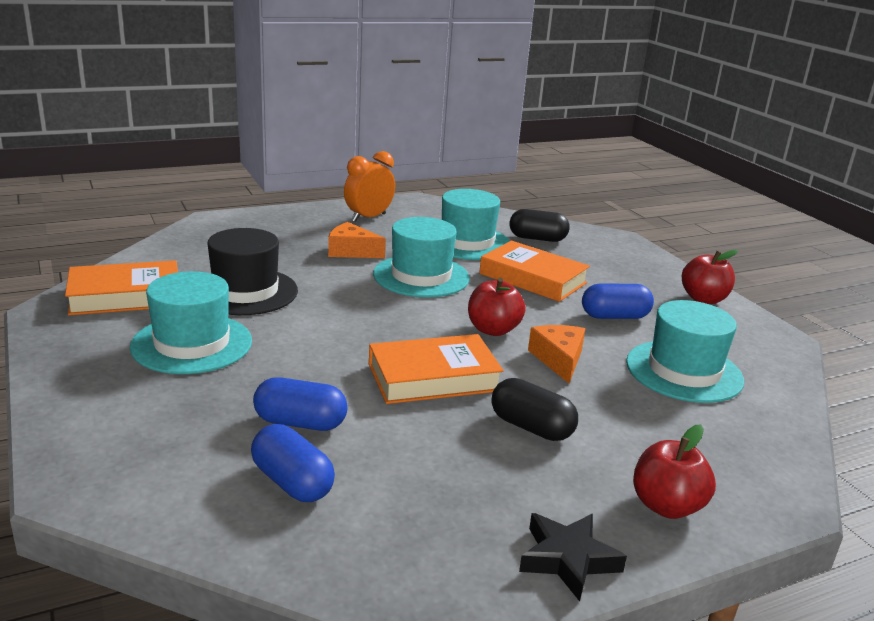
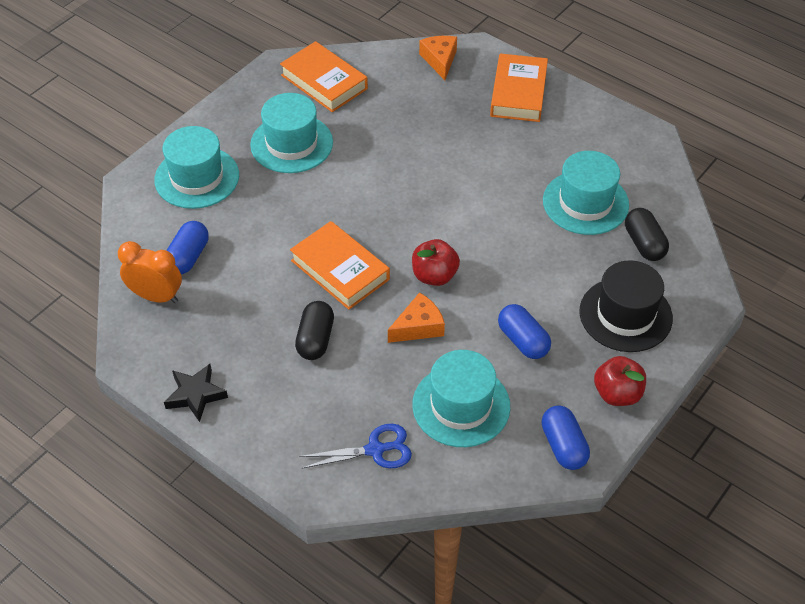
camera: 65 degrees right, 25 degrees up
black hat [207,228,298,315] -> black hat moved to [579,260,673,352]
blue capsule [253,377,348,431] -> blue capsule moved to [542,405,590,470]
orange cheese [328,222,386,258] -> orange cheese moved to [419,36,457,80]
orange clock [344,151,395,222] -> orange clock moved to [118,241,182,303]
turquoise hat [373,217,470,298] -> turquoise hat moved to [154,126,239,209]
orange book [479,241,590,302] -> orange book moved to [490,53,548,122]
red apple [633,425,716,519] -> none
none -> blue scissors [299,424,412,469]

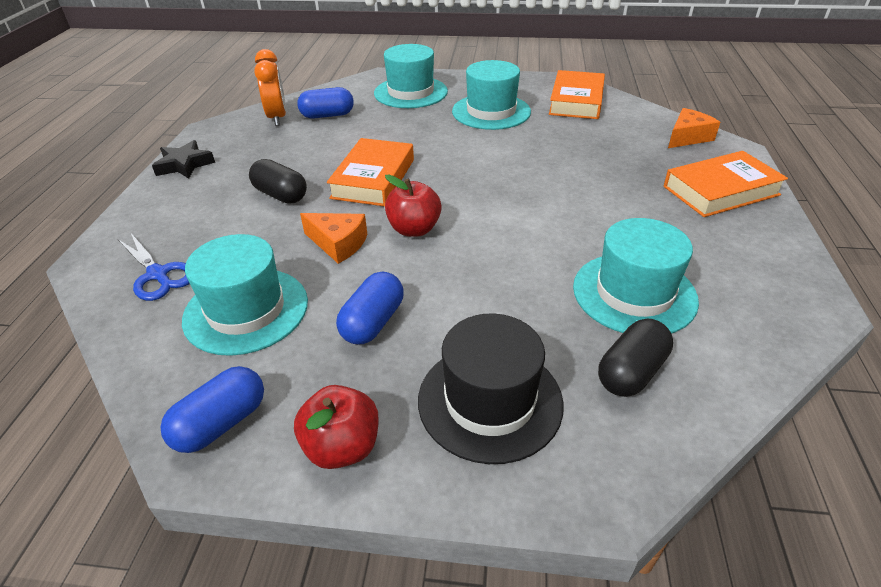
camera: 60 degrees right, 10 degrees down
black capsule [295,301,334,360] -> black capsule turned 60 degrees clockwise [249,159,307,204]

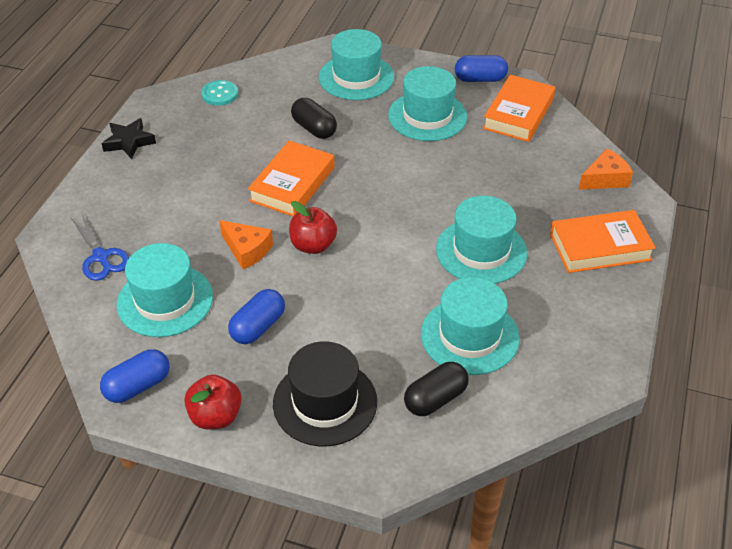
camera: 10 degrees right, 5 degrees up
black capsule [249,159,307,204] -> black capsule moved to [291,98,337,139]
orange clock [255,49,286,126] -> turquoise button [201,80,238,106]
blue capsule [297,87,354,119] -> blue capsule moved to [455,55,508,82]
none -> turquoise hat [436,196,527,284]

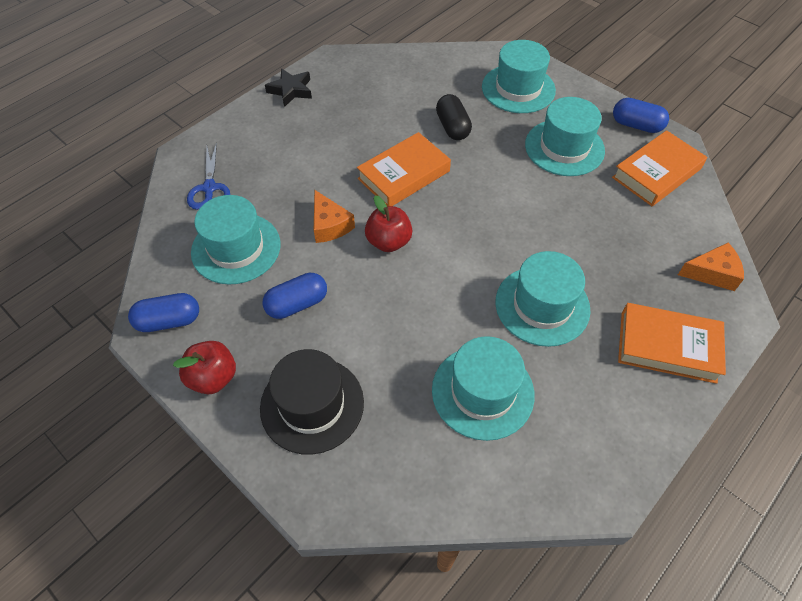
camera: 25 degrees right, 10 degrees up
turquoise button [201,80,238,106] -> none
black capsule [404,362,469,416] -> none

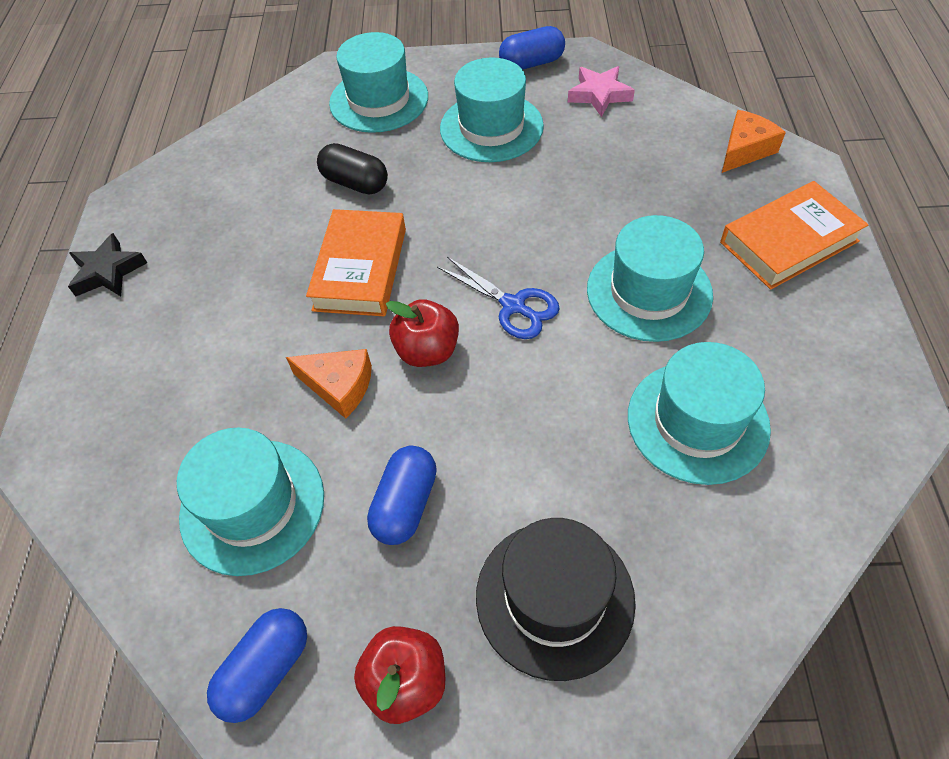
camera: 40 degrees left, 0 degrees up
blue scissors [187,142,230,210] -> blue scissors moved to [437,257,560,339]
orange book [612,130,707,206] -> pink star [568,66,635,117]

